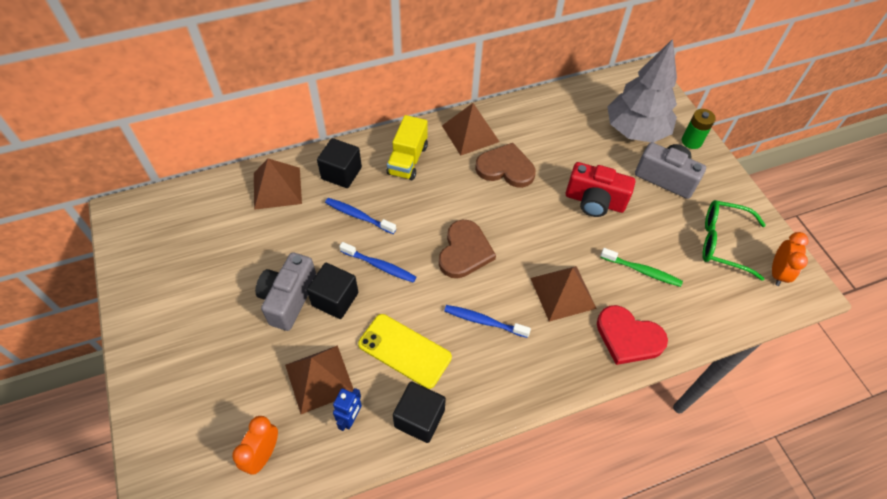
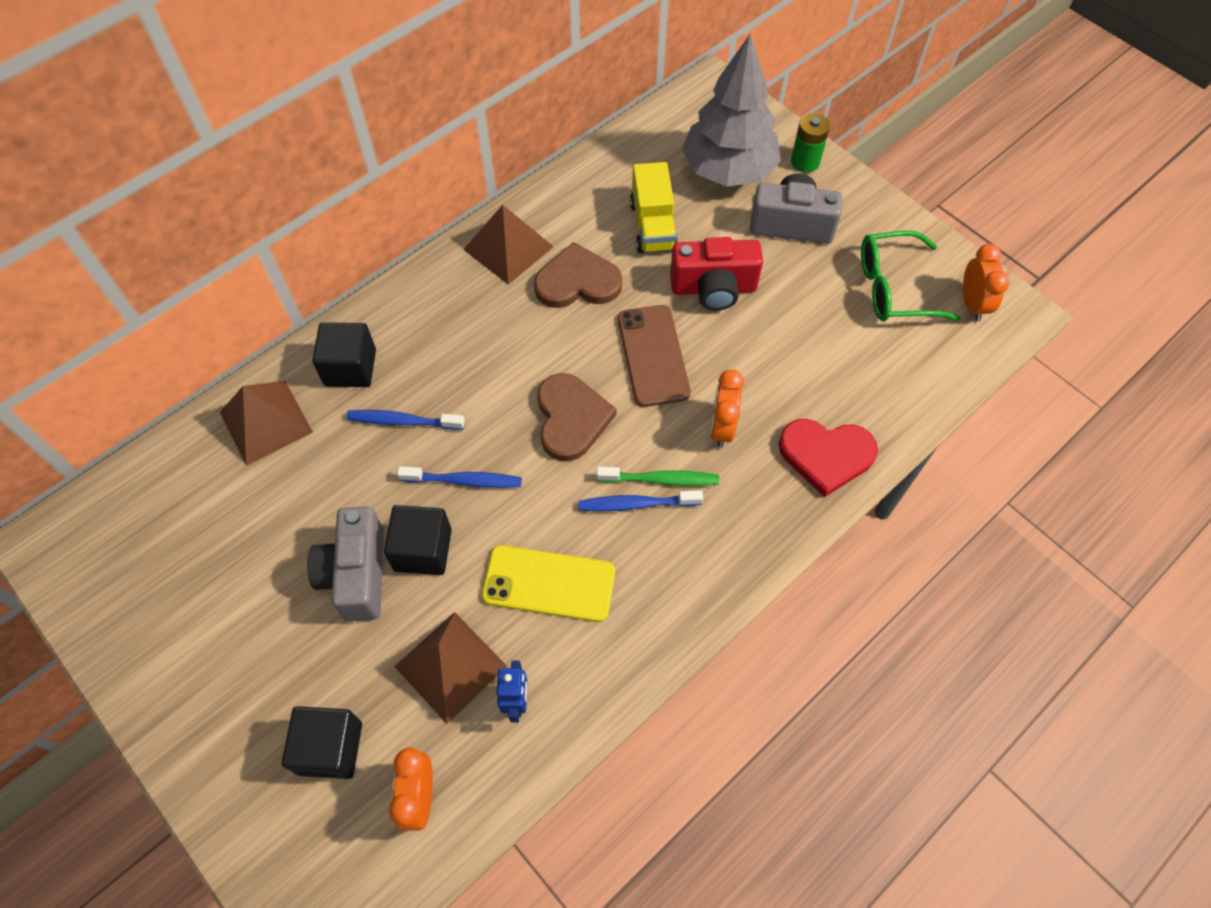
camera: 20 degrees left, 5 degrees up
yellow truck [387,115,428,180] -> yellow truck moved to [630,162,678,253]
black cube [393,381,446,443] -> black cube moved to [282,706,362,779]
brown pyramid [531,266,597,322] -> orange clock [710,369,744,448]
green toothbrush [600,248,683,287] -> green toothbrush moved to [596,467,719,486]
none -> brown phone [618,305,691,407]

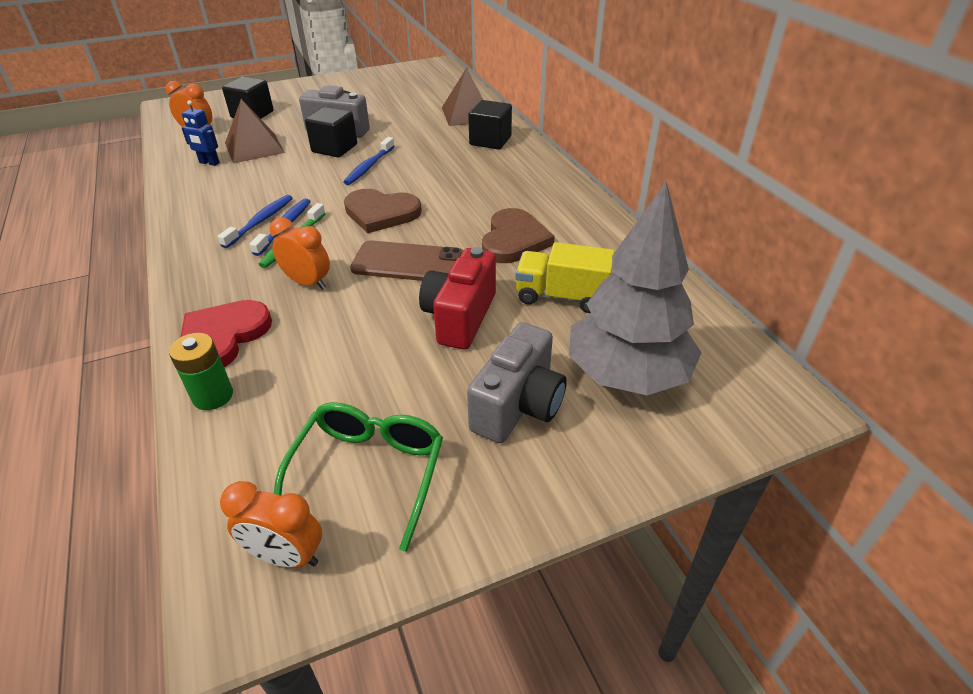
camera: 110 degrees right, 20 degrees down
blue toothbrush [346,410,465,430] -> blue toothbrush moved to [218,195,293,248]
brown pyramid [463,205,554,285] -> none
yellow phone [482,545,615,622] -> none
green battery [791,113,830,173] -> green battery moved to [169,333,233,410]

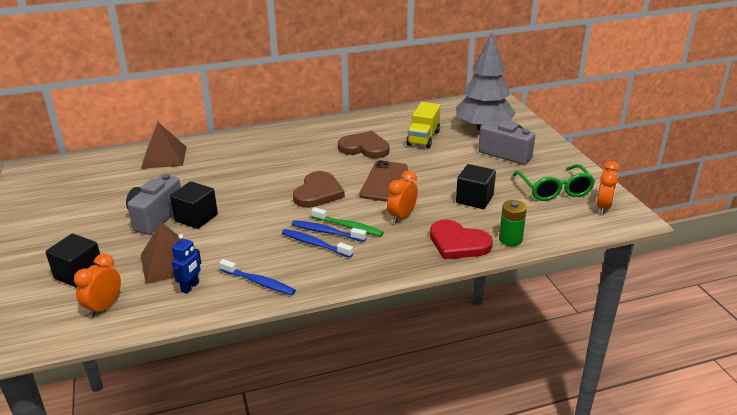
camera: 85 degrees left, 10 degrees down
green glasses [274,402,443,552] -> green glasses turned 120 degrees counterclockwise [513,164,595,201]
blue toothbrush [343,137,395,185] -> blue toothbrush moved to [219,259,296,295]
red camera [419,247,496,350] -> none
black cube [468,100,512,150] -> black cube moved to [456,164,496,209]

